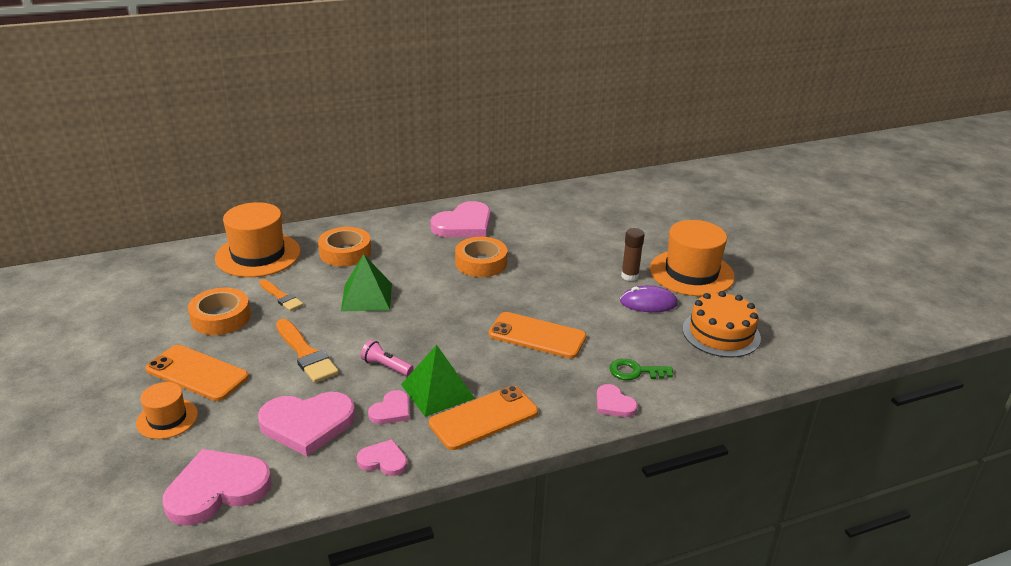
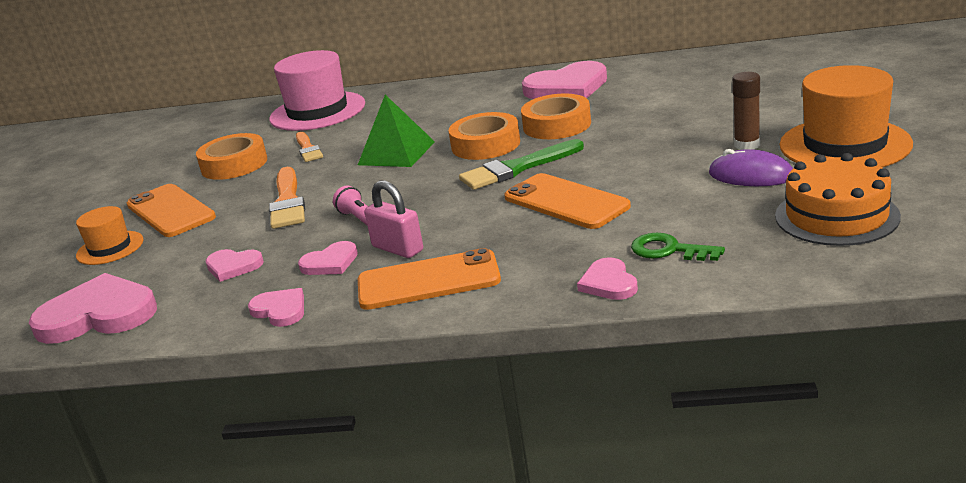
camera: 30 degrees right, 5 degrees down
orange hat [215,202,301,277] -> pink hat [269,50,365,131]
pink heart [258,392,355,456] -> pink heart [206,249,264,282], size x0.52
orange tape [318,227,371,267] -> orange tape moved to [449,112,520,160]
green pyramid [401,345,475,417] -> pink padlock [365,180,423,258]
none -> green brush [459,139,584,190]

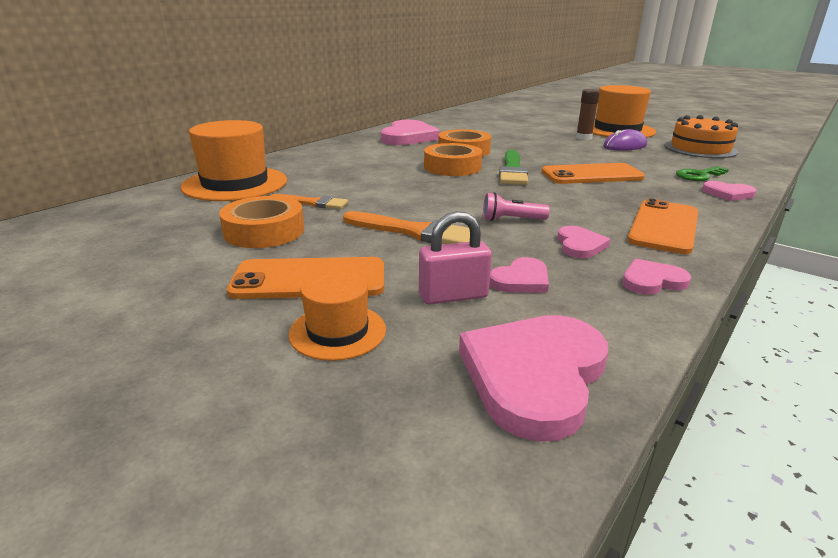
camera: 60 degrees left, 0 degrees up
pink hat [269,50,365,131] -> orange hat [180,120,287,201]
green pyramid [358,95,435,167] -> none
pink padlock [365,180,423,258] -> pink padlock moved to [419,211,492,305]

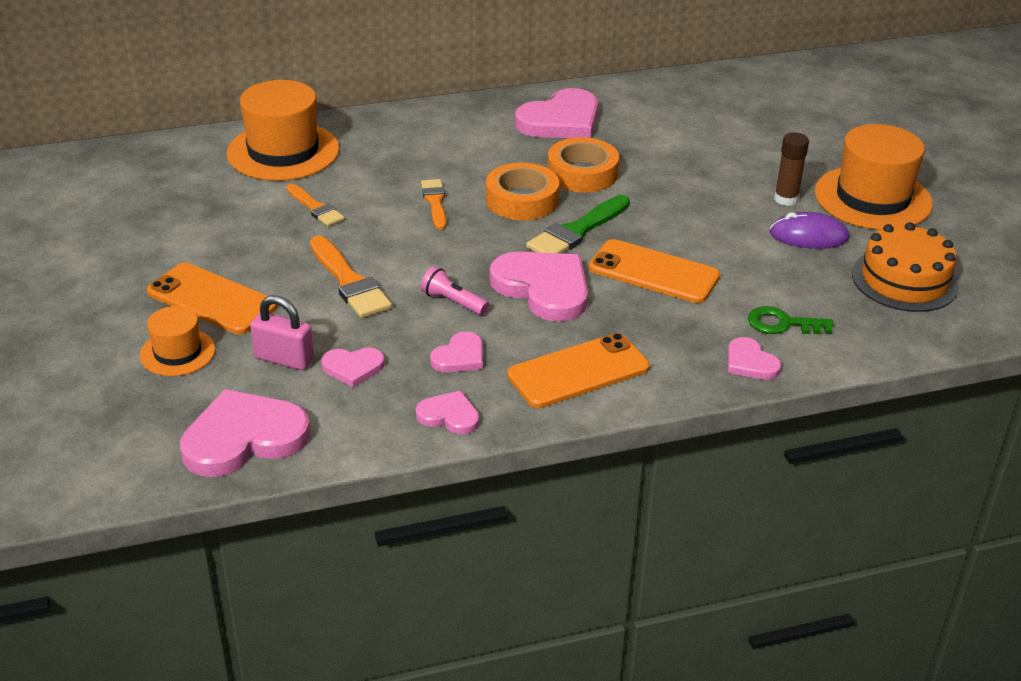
camera: 35 degrees right, 10 degrees up
orange tape [219,196,304,248] -> none
none -> orange brush [421,179,446,230]
none -> pink heart [490,251,588,322]

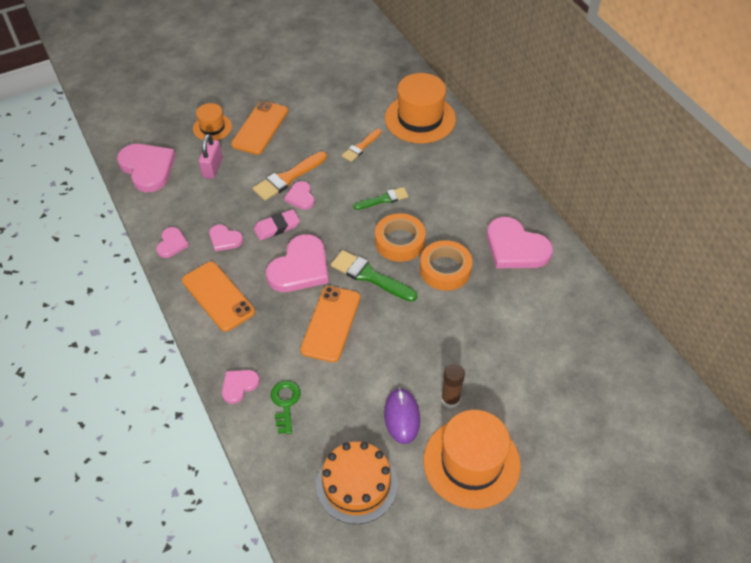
camera: 80 degrees right, 15 degrees up
pink heart [321,348,385,387] -> pink heart moved to [284,181,314,210]
orange brush [421,179,446,230] -> green brush [353,187,409,210]
pink flashlight [421,266,489,315] -> pink eraser [254,209,300,240]

